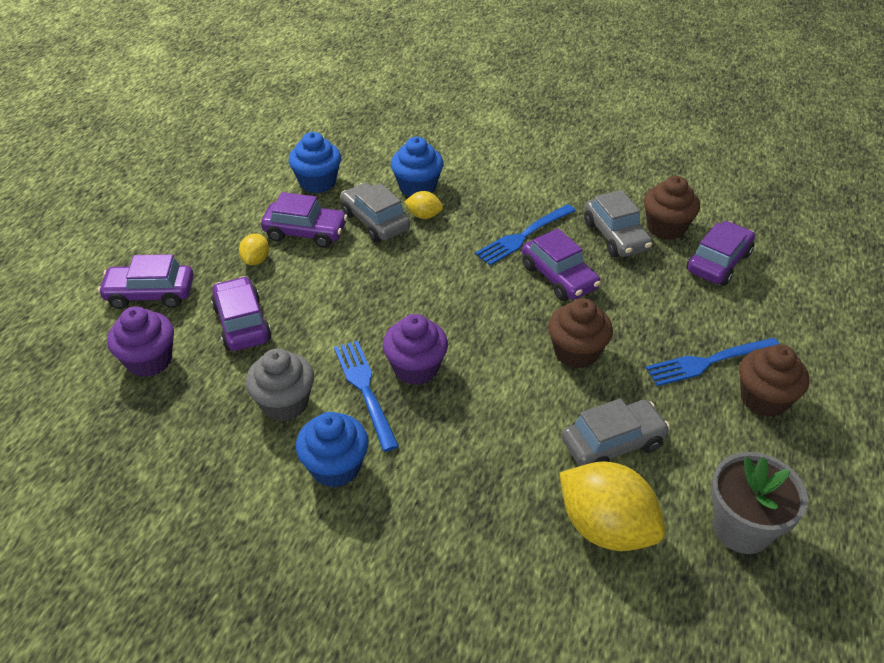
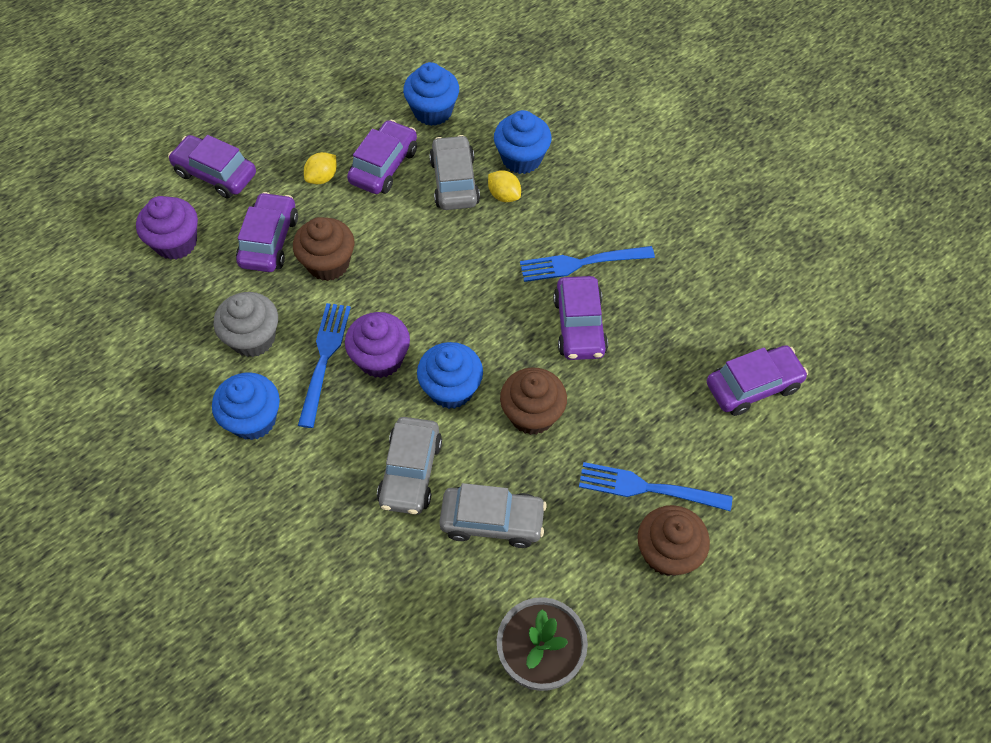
camera: 30 degrees right, 15 degrees up
purple car [261,192,348,248] -> purple car turned 105 degrees counterclockwise [347,120,417,194]
yellow lemon [560,461,665,551] -> none
grey car [584,190,653,257] -> grey car moved to [377,417,442,515]
brown cupcake [644,176,700,240] -> brown cupcake moved to [293,217,354,281]
none -> blue cupcake [417,342,483,409]

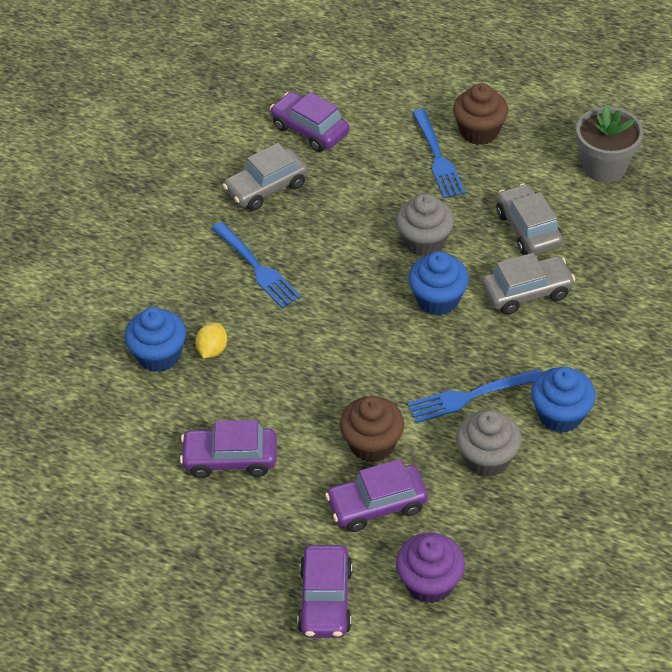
camera: 115 degrees left, 10 degrees down
yellow lemon [304,152,337,184] -> none
purple cupcake [345,312,410,378] -> none
blue cupcake [403,62,459,126] -> none
grey car [429,135,480,210] -> grey car moved to [223,143,308,211]
brown cupcake [500,367,567,435] -> grey cupcake [396,193,454,257]
purple car [553,276,608,360] -> none

